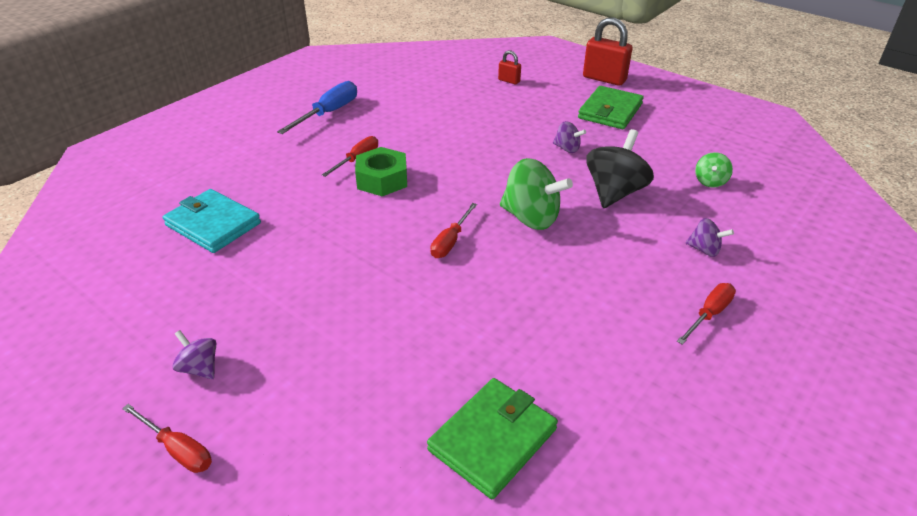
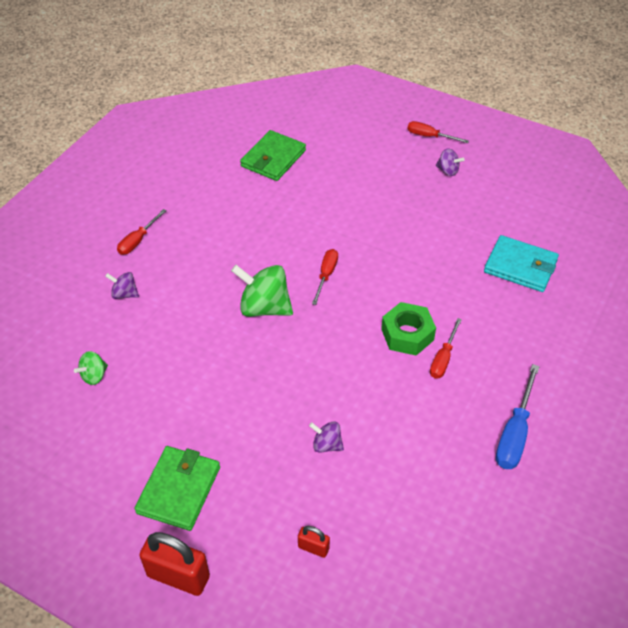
camera: 170 degrees right, 10 degrees up
purple spinning top [553,121,586,153] -> purple spinning top moved to [309,421,344,453]
black spinning top [586,129,654,208] -> none
green spinning top [695,152,733,188] -> green spinning top turned 150 degrees counterclockwise [74,351,108,385]

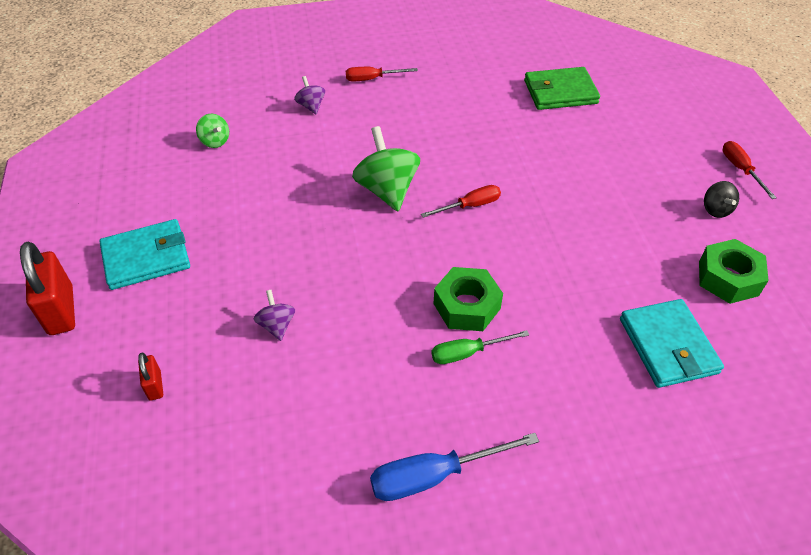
camera: 50 degrees right, 0 degrees up
green spinning top [74,351,108,385] -> green spinning top turned 135 degrees counterclockwise [196,114,229,148]
green wallet [134,446,220,531] -> turquoise wallet [99,219,190,290]
red screwdriver [430,318,462,379] -> green screwdriver [431,330,529,364]
purple spinning top [436,148,465,176] -> black spinning top [704,181,739,218]
none -> green nut [699,239,769,304]

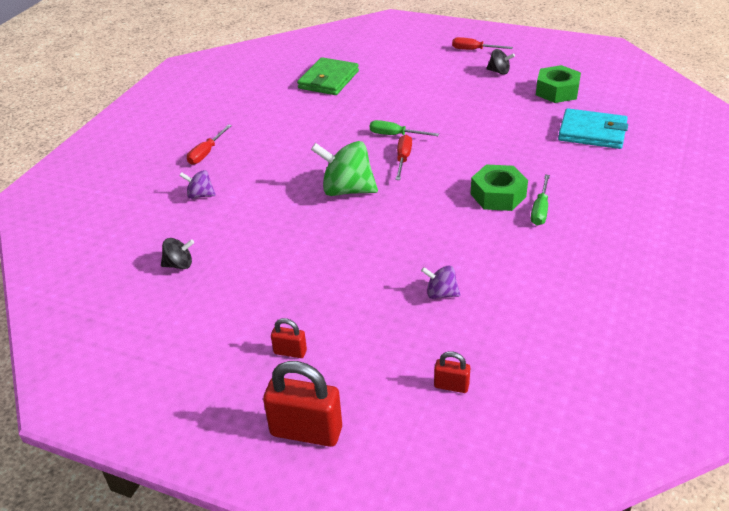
camera: 55 degrees left, 10 degrees down
turquoise wallet [99,219,190,290] -> red padlock [271,318,307,358]
green spinning top [196,114,229,148] -> black spinning top [161,238,194,269]
blue screwdriver [370,433,539,501] -> none
none -> green screwdriver [370,120,439,136]

